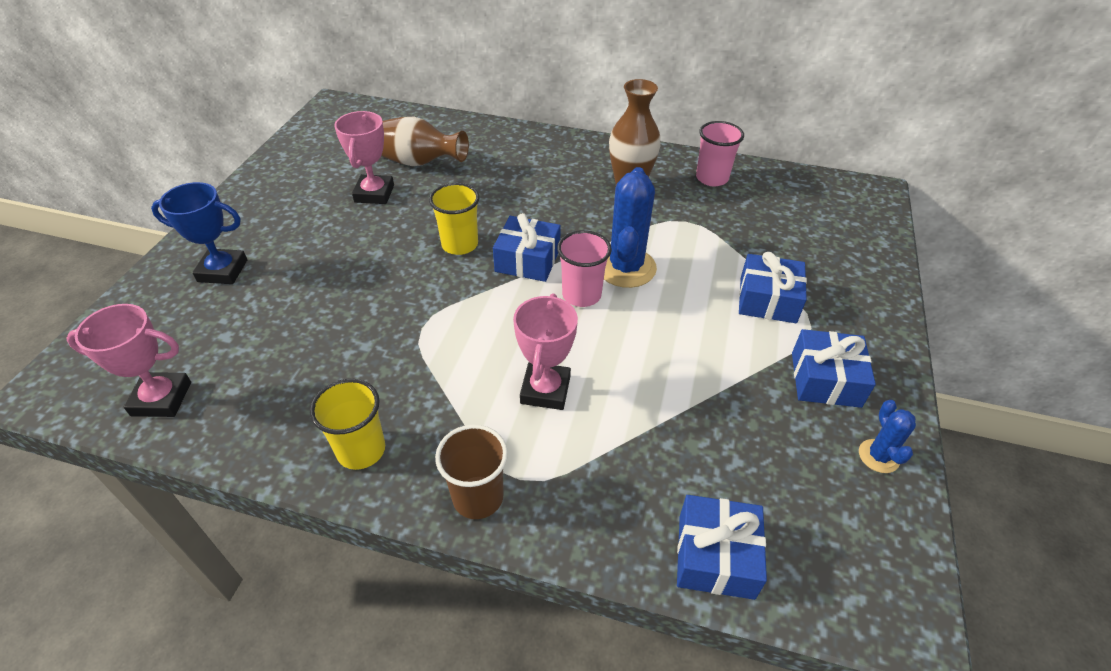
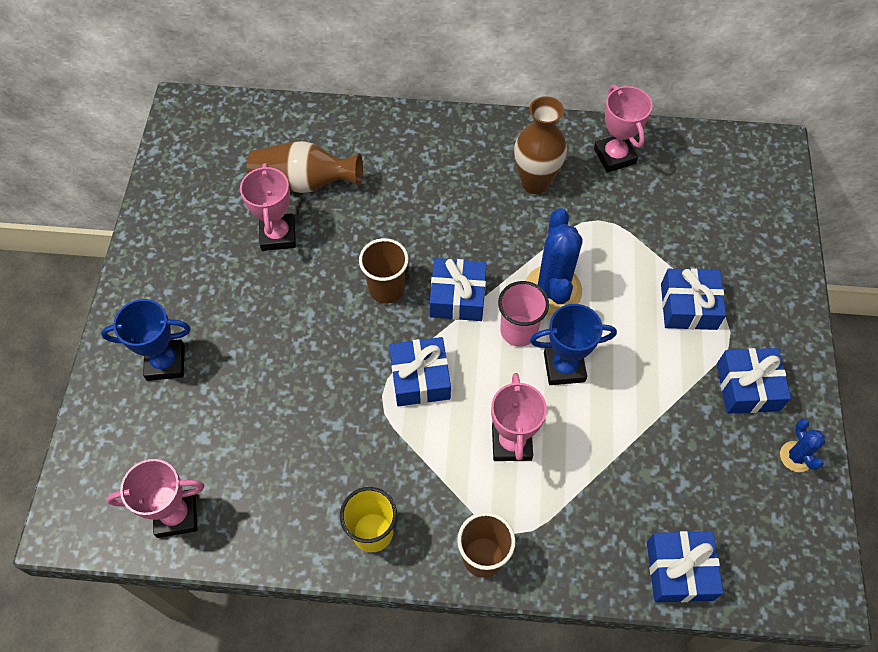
camera: 10 degrees left, 15 degrees up
yellow cup [429,183,480,255] -> brown cup [359,238,409,304]
pink cup [696,121,744,186] -> pink trophy [594,85,653,172]
none -> blue gift [389,337,451,406]
none -> blue trophy [530,304,617,385]

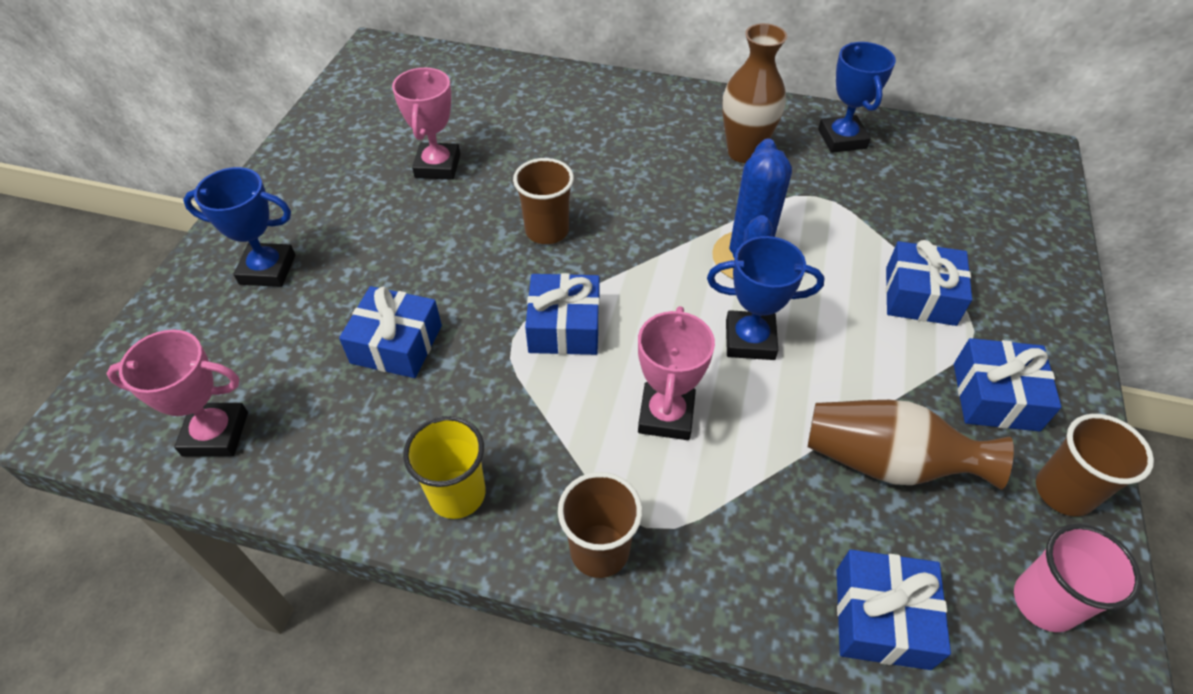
camera: 10 degrees right, 10 degrees down
brown vase [247,141,363,193] -> brown vase moved to [808,400,1014,490]
blue gift [430,258,487,321] -> blue gift moved to [339,286,442,378]
pink cup [498,281,549,347] -> pink cup moved to [1014,524,1142,632]
pink trophy [594,85,653,172] -> blue trophy [818,42,896,153]
blue cactus [780,418,825,472] -> brown cup [1036,414,1154,516]

